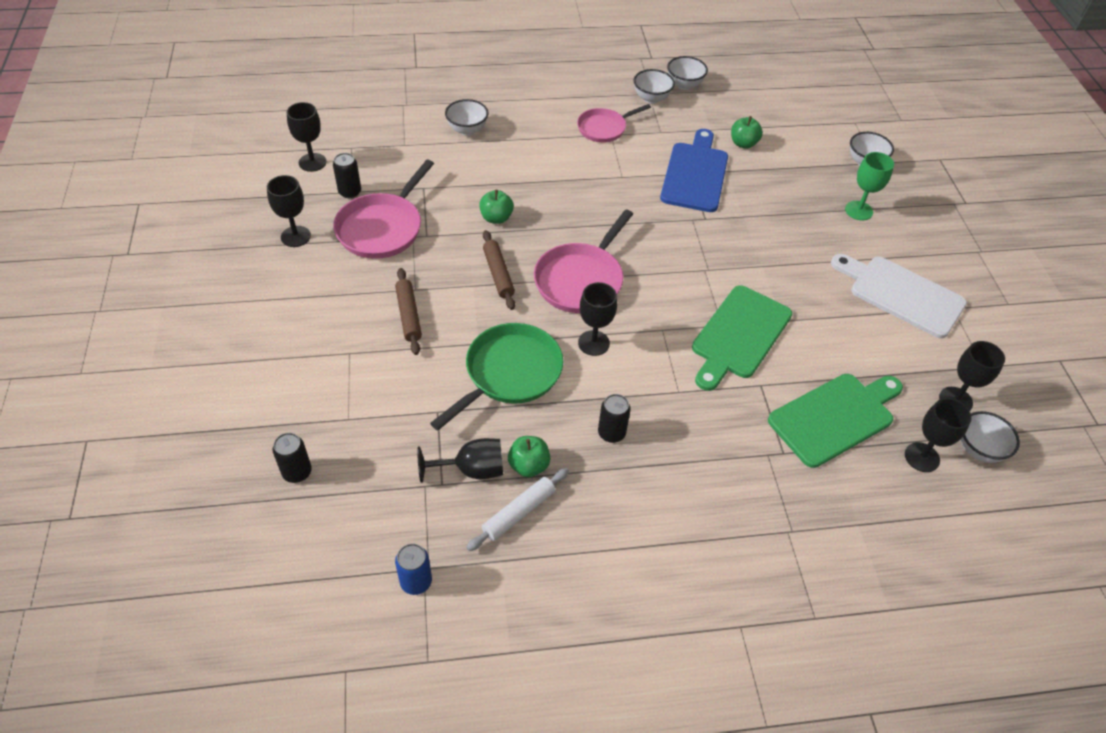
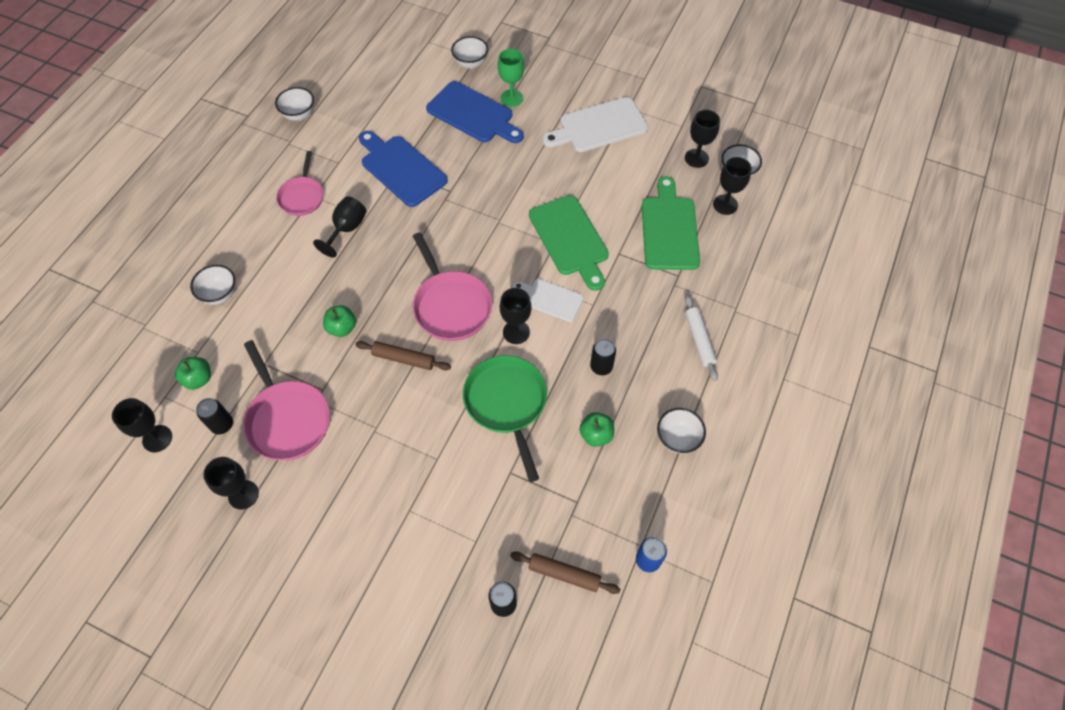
camera: 55 degrees left, 10 degrees up
brown rolling pin [395,268,422,355] -> brown rolling pin moved to [510,551,620,594]
black goblet [417,438,503,483] -> black goblet moved to [313,196,367,258]
white rolling pin [466,468,569,551] -> white rolling pin moved to [684,294,718,381]
white bowl [634,69,675,104] -> white bowl moved to [657,408,706,454]
green apple [731,116,763,149] -> green apple moved to [175,357,211,390]
none -> blue cutting board [426,81,524,143]
none -> white cutting board [513,279,584,322]

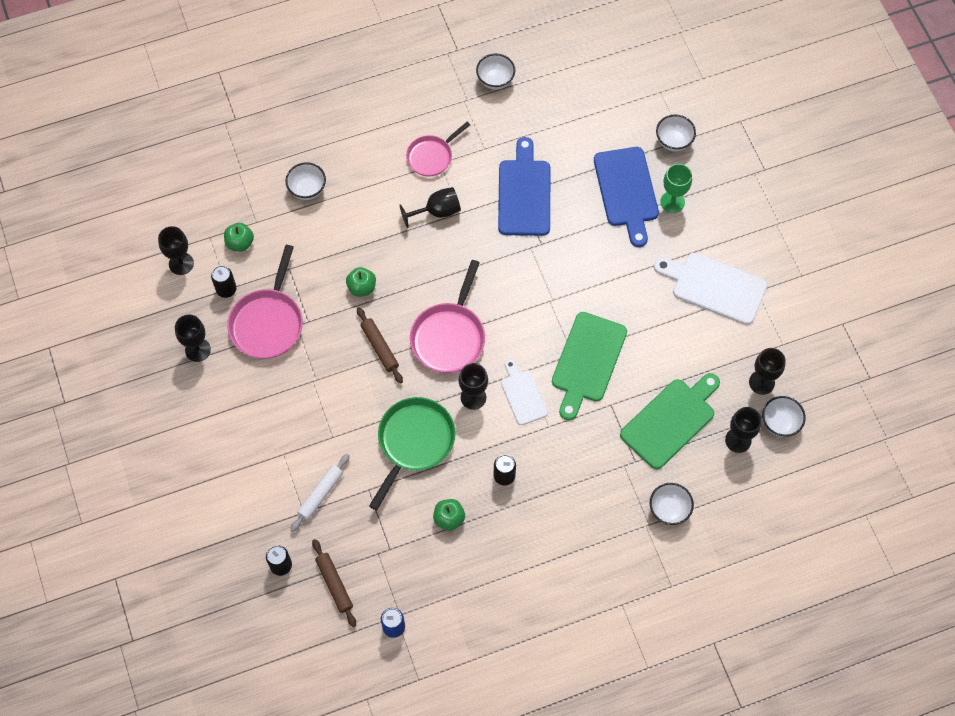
camera: 45 degrees right, 5 degrees up
white bowl [657,408,706,454] -> white bowl moved to [649,483,694,525]
white rolling pin [684,294,718,381] -> white rolling pin moved to [290,454,350,532]

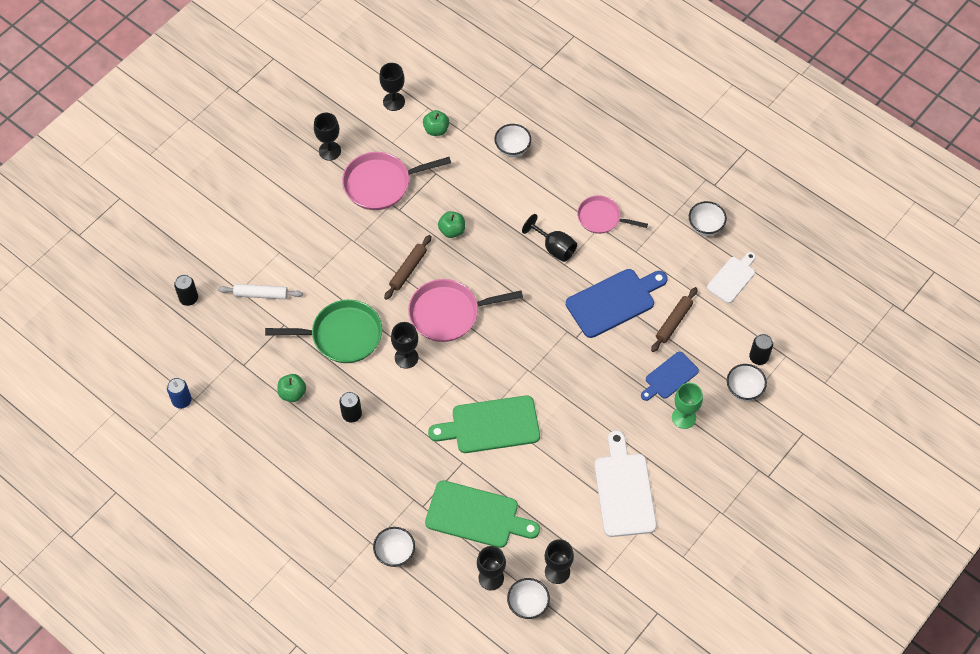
camera: 60 degrees right, 5 degrees down
black can [211,265,236,298] -> black can moved to [749,334,773,365]
brown rolling pin [312,539,356,627] -> brown rolling pin moved to [651,287,698,352]
white cutting board [501,359,548,425] -> white cutting board moved to [707,252,756,303]
blue cutting board [594,147,659,247] -> blue cutting board [641,352,699,401], size x0.60

